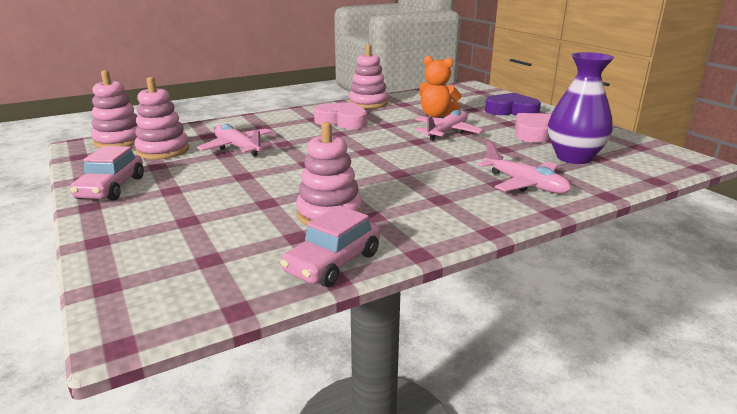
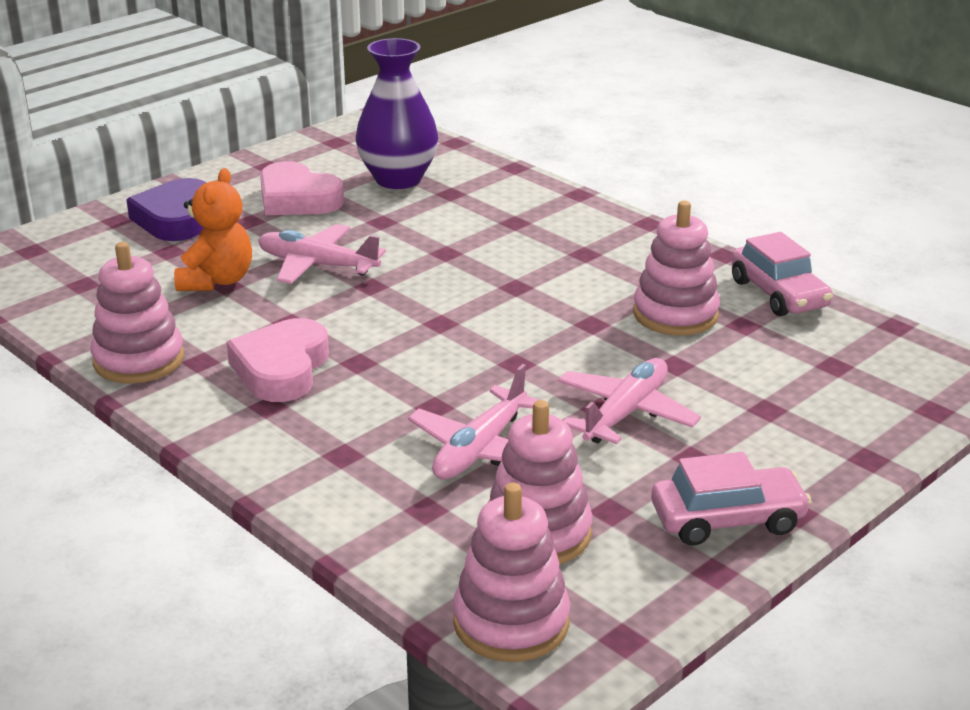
camera: 105 degrees left, 5 degrees up
pink car [280,206,380,287] -> pink car turned 45 degrees clockwise [731,232,833,316]
pink plane [477,141,571,193] -> pink plane moved to [558,358,701,444]

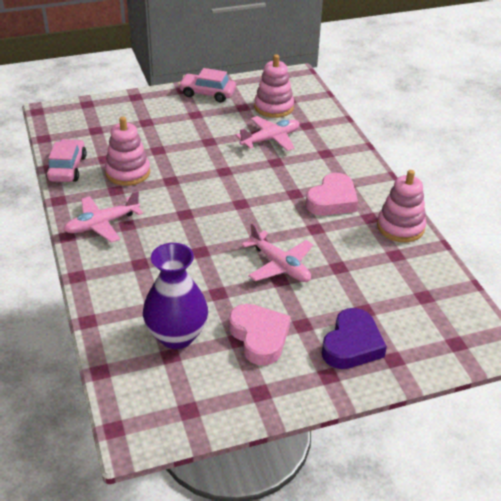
camera: 155 degrees left, 10 degrees up
orange teddy bear [174,168,252,291] -> none
pink stacking toy [453,483,570,662] -> none
pink plane [558,358,701,444] -> pink plane moved to [64,191,143,243]

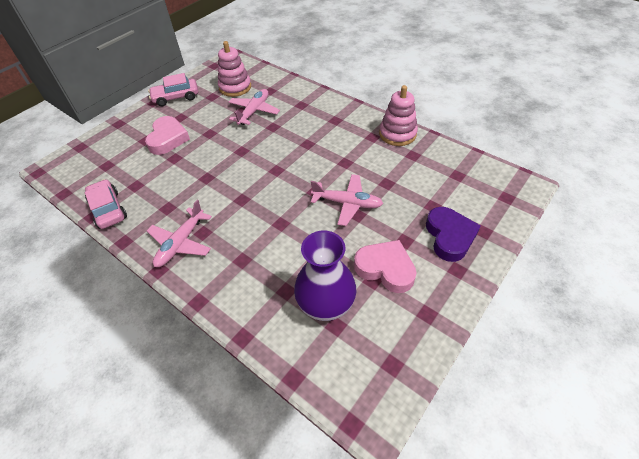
camera: 30 degrees left, 10 degrees up
pink stacking toy [105,116,150,186] -> none
pink heart [306,173,358,216] -> pink heart moved to [145,116,190,155]

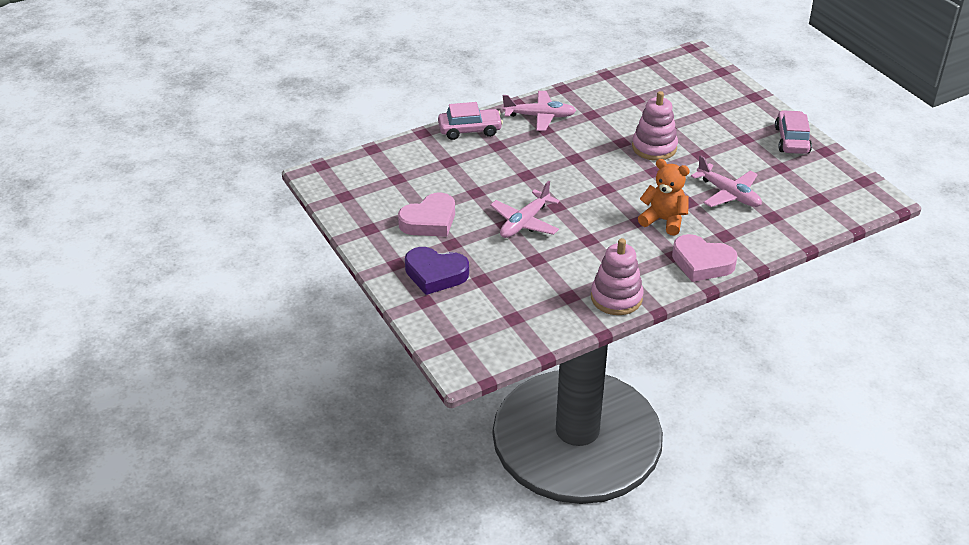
camera: 110 degrees right, 10 degrees down
pink car [85,179,127,229] -> pink car moved to [438,102,503,140]
pink heart [145,116,190,155] -> pink heart moved to [672,234,738,282]
pink plane [147,200,212,267] -> pink plane turned 135 degrees clockwise [502,91,576,131]
pink stacking toy [218,41,251,97] -> pink stacking toy moved to [632,91,678,161]
purple vase [294,231,356,321] -> none
none -> orange teddy bear [638,159,690,236]

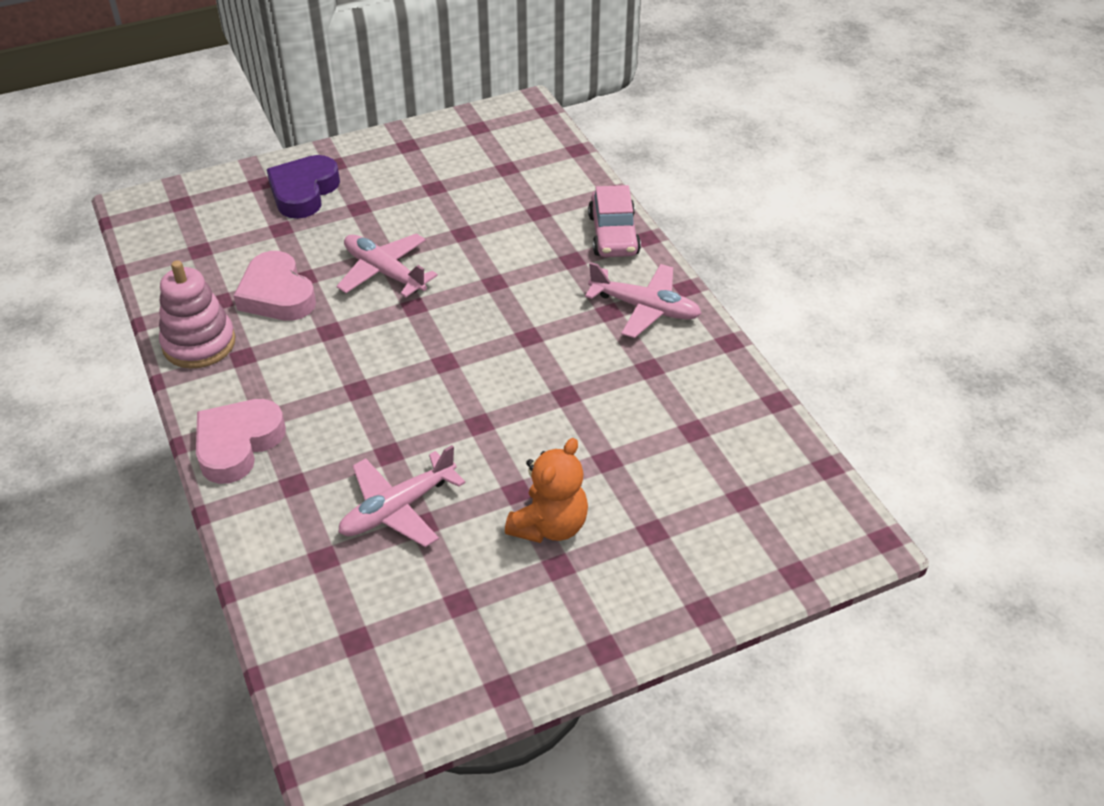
camera: 95 degrees right, 5 degrees up
pink heart [398,193,455,237] -> pink heart moved to [233,251,316,321]
pink plane [502,91,576,131] -> pink plane turned 75 degrees counterclockwise [585,262,702,338]
pink stacking toy [632,91,678,161] -> none
orange teddy bear [638,159,690,236] -> orange teddy bear moved to [505,438,588,543]
pink car [775,110,812,154] -> none

